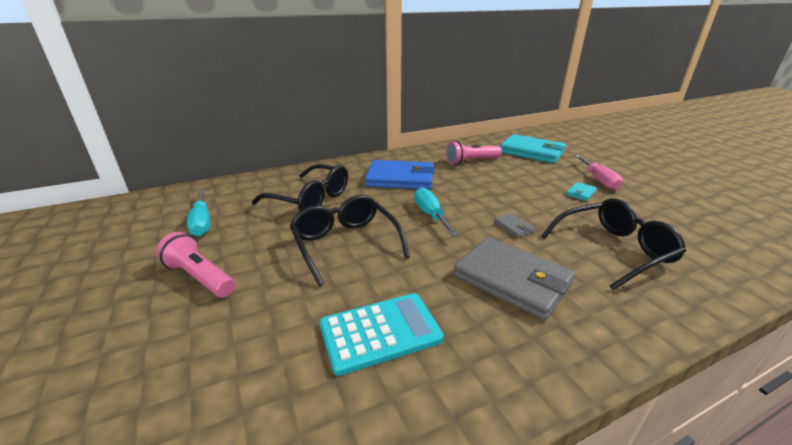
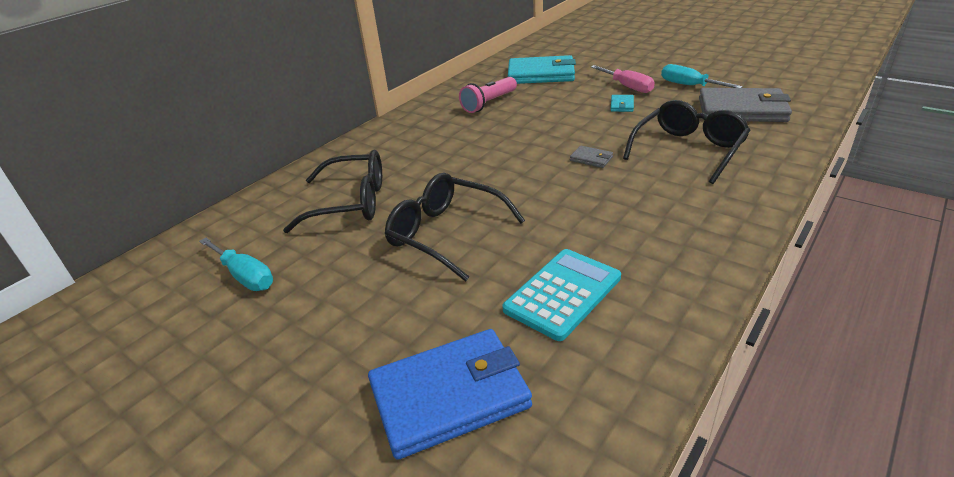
camera: 25 degrees left, 5 degrees up
pink flashlight [156,232,235,297] -> none
blue wallet [365,160,435,190] -> blue wallet moved to [368,329,532,460]
turquoise screwdriver [414,187,458,236] -> turquoise screwdriver moved to [661,64,743,88]
grey wallet [454,237,575,320] -> grey wallet moved to [699,88,792,122]

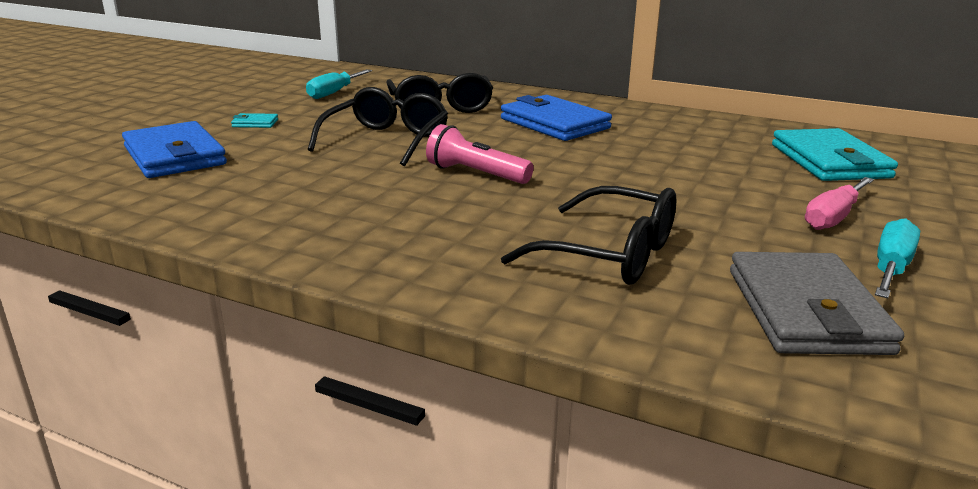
camera: 75 degrees right, 10 degrees down
pink flashlight [459,77,517,113] -> pink flashlight moved to [426,124,533,184]
turquoise calculator [502,249,621,341] -> none
grey wallet [570,146,613,168] -> none
turquoise wallet [611,95,634,112] -> turquoise wallet moved to [231,113,278,128]
none -> blue wallet [501,95,612,141]

